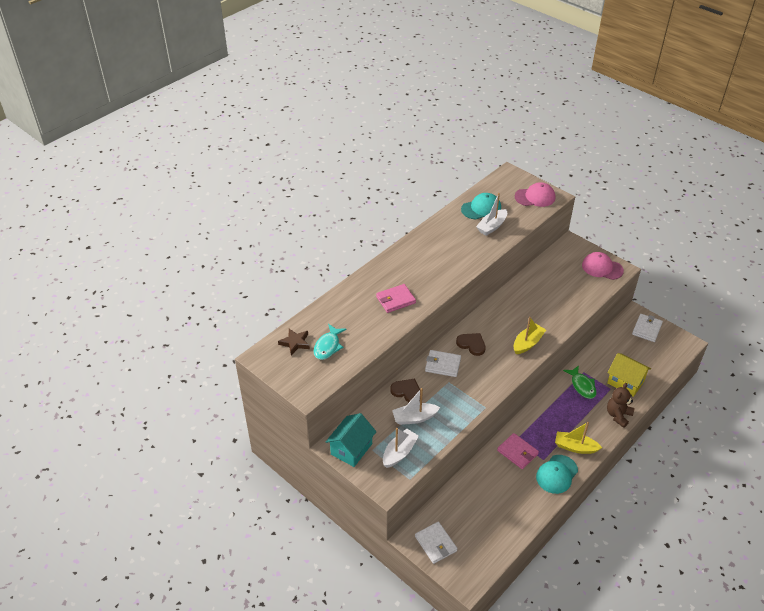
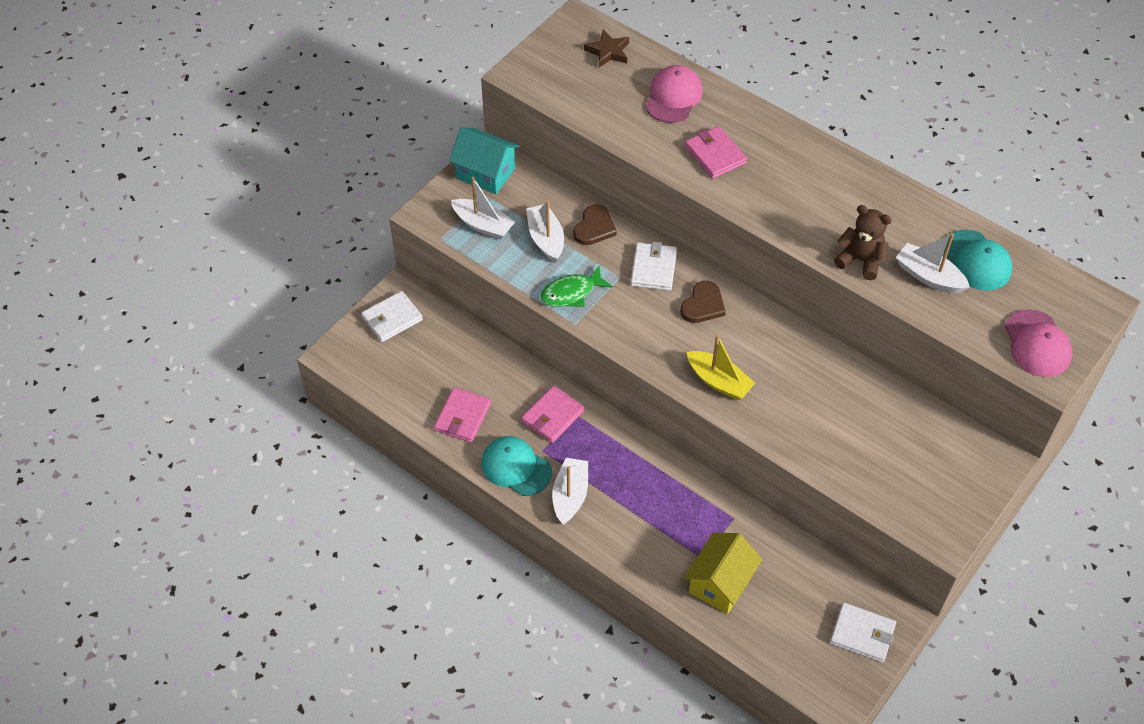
camera: 85 degrees right, 10 degrees up
turquoise fish [313,324,347,360] -> none
yellow boat [555,422,602,454] -> white boat [552,458,588,525]
green fish [563,365,596,399] -> green fish moved to [540,266,613,307]
pink cap [582,252,624,280] -> pink cap moved to [645,65,703,123]
brown teddy bear [607,383,634,428] -> brown teddy bear moved to [834,205,892,280]
none -> pink wallet [434,387,491,442]

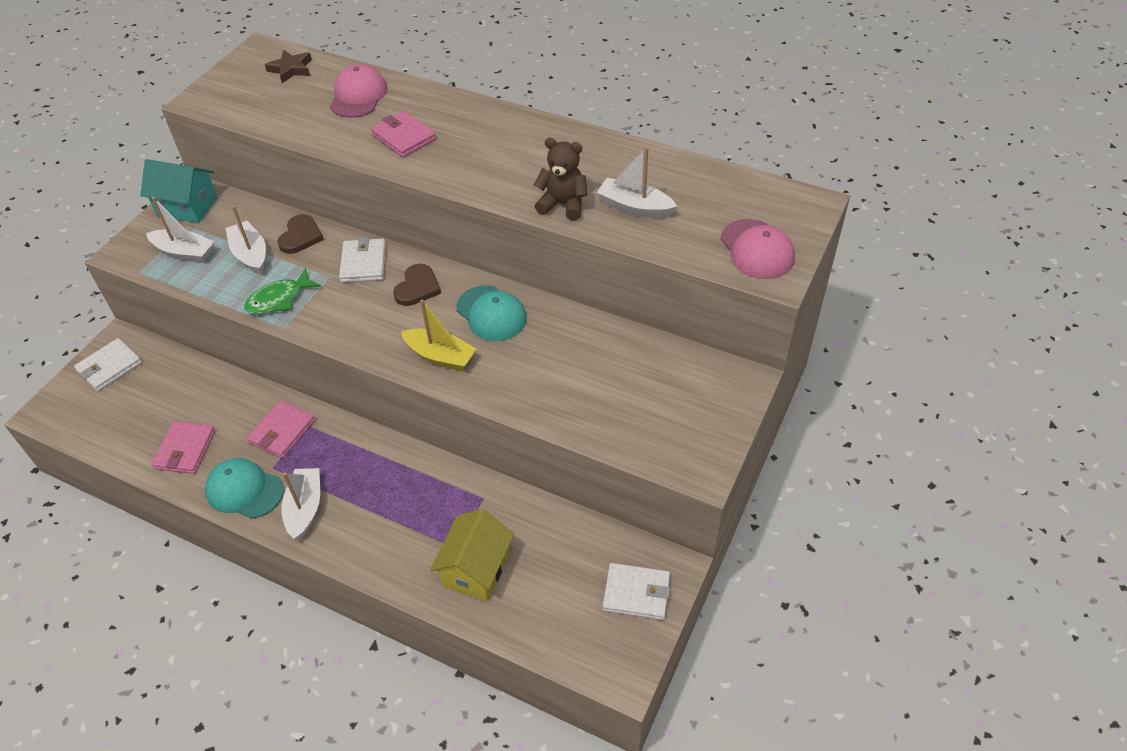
camera: 10 degrees left, 5 degrees down
turquoise cap [943,230,1012,291] -> turquoise cap moved to [456,285,527,341]

